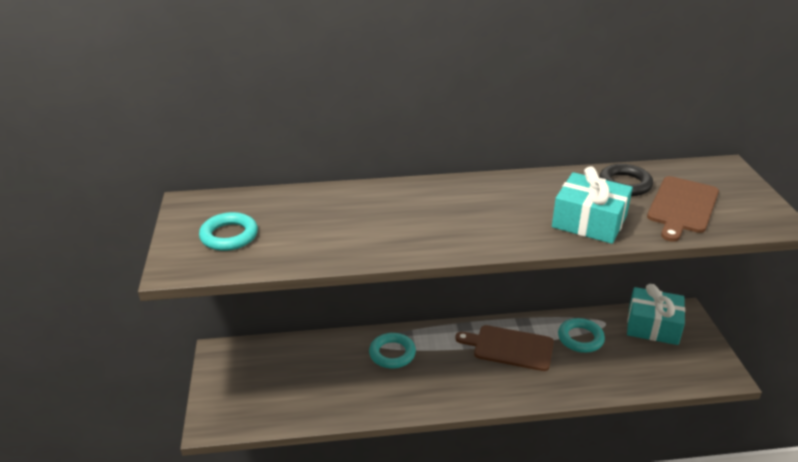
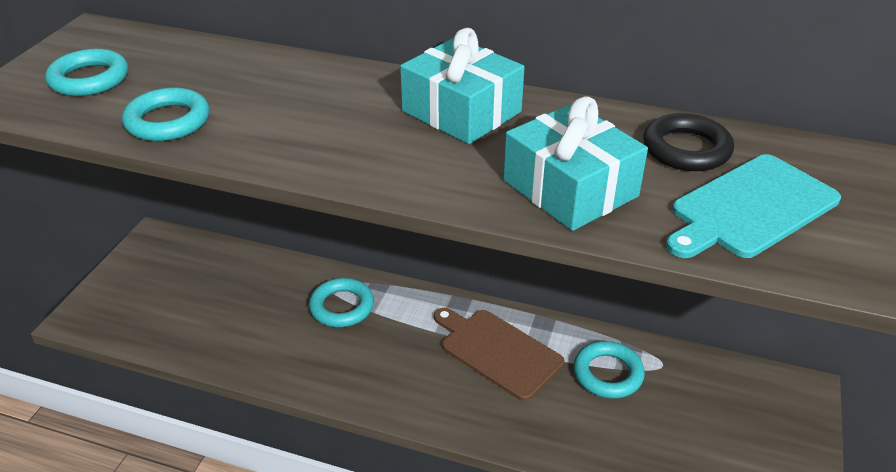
camera: 25 degrees right, 5 degrees up
turquoise gift [627,284,685,345] -> turquoise gift moved to [400,28,525,144]
brown cutting board [647,176,719,242] -> turquoise cutting board [666,154,841,258]
none -> turquoise ring [122,87,209,141]

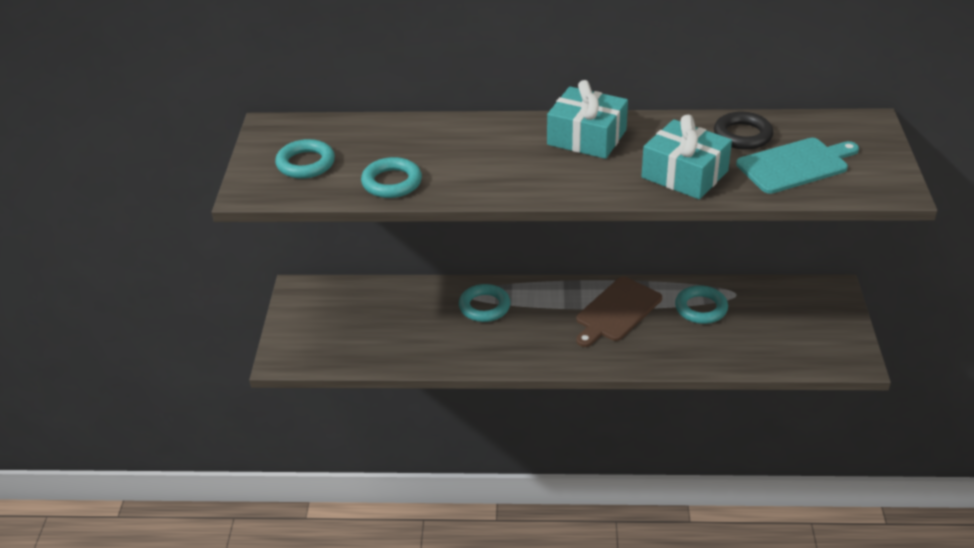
camera: 15 degrees left, 0 degrees up
brown cutting board [434,308,564,401] -> brown cutting board turned 75 degrees counterclockwise [576,277,662,347]
turquoise cutting board [666,154,841,258] -> turquoise cutting board turned 150 degrees counterclockwise [736,138,859,194]

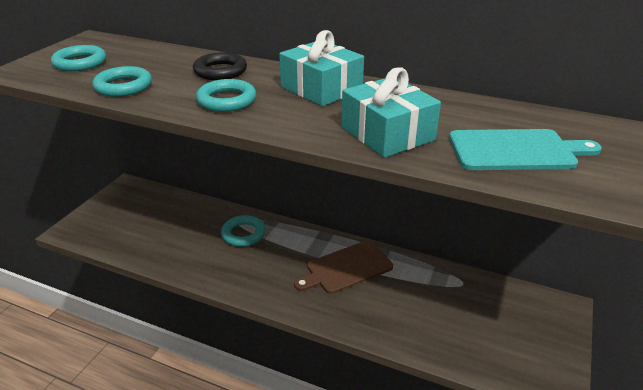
camera: 20 degrees right, 5 degrees down
turquoise ring [675,285,728,324] -> turquoise ring moved to [196,79,256,112]
black ring [714,112,773,150] -> black ring moved to [193,52,247,80]

